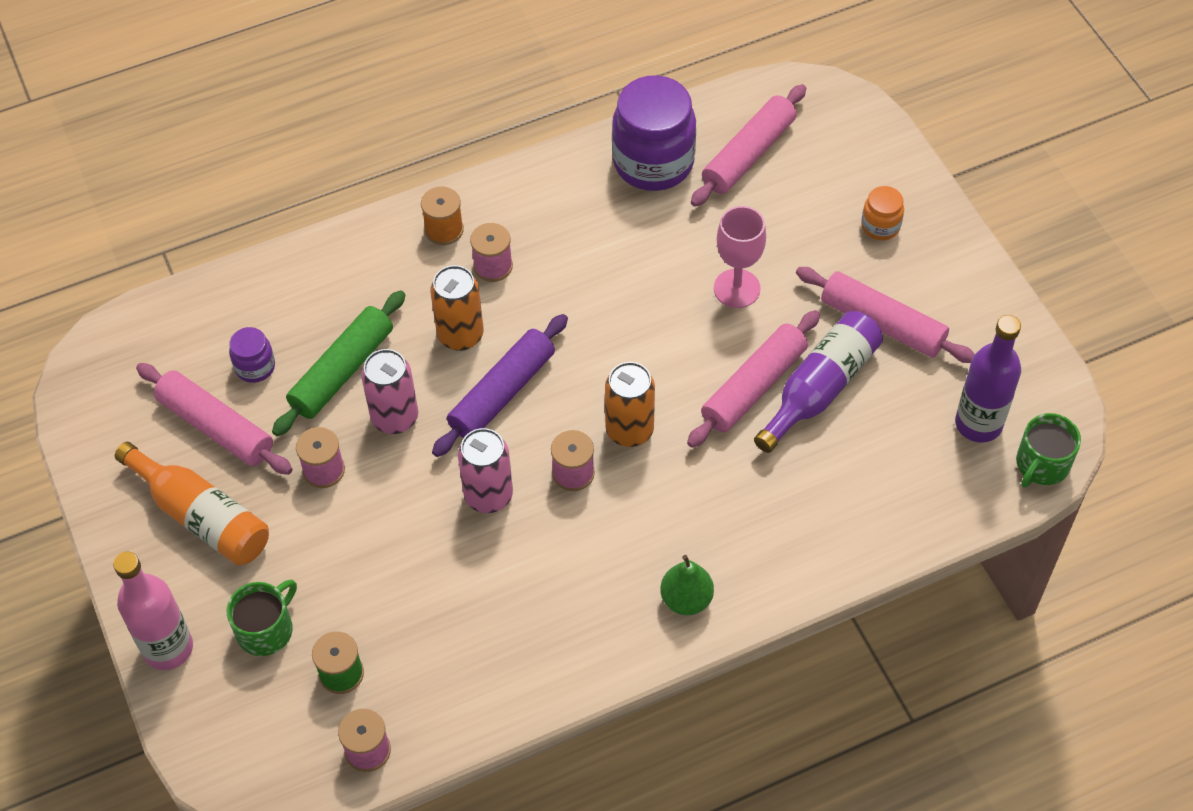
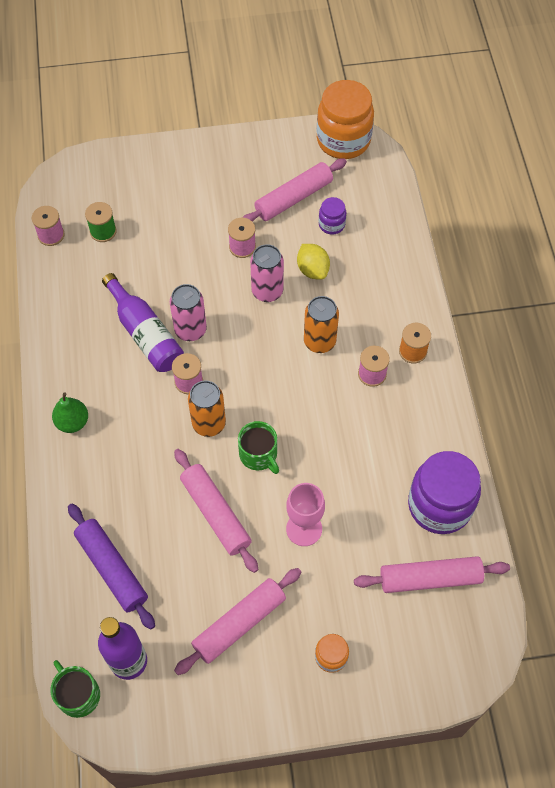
camera: 105 degrees right, 5 degrees up
pink bottle [113,552,193,670] -> none
orange bottle [115,442,269,565] -> none
green mug [227,580,297,656] -> green mug moved to [238,421,279,474]
green rolling pin [272,290,405,436] -> yellow lemon [297,244,330,279]
purple rolling pin [432,314,568,457] -> purple rolling pin moved to [68,504,155,630]
pink rolling pin [691,84,806,207] -> pink rolling pin turned 60 degrees counterclockwise [354,556,510,593]
purple bottle [754,311,883,453] -> purple bottle moved to [102,273,184,372]
none -> orange jar [316,80,374,159]

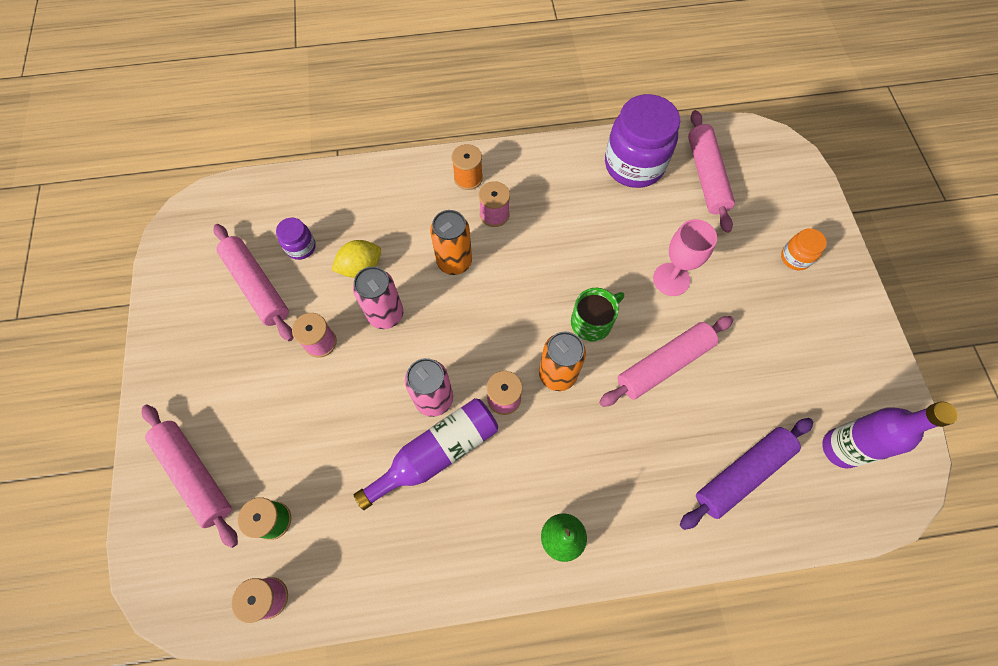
camera: 90 degrees left, 5 degrees up
green mug [51,660,100,718] -> none
pink rolling pin [174,568,301,675] -> pink rolling pin moved to [142,404,238,548]
orange jar [316,80,374,159] -> none

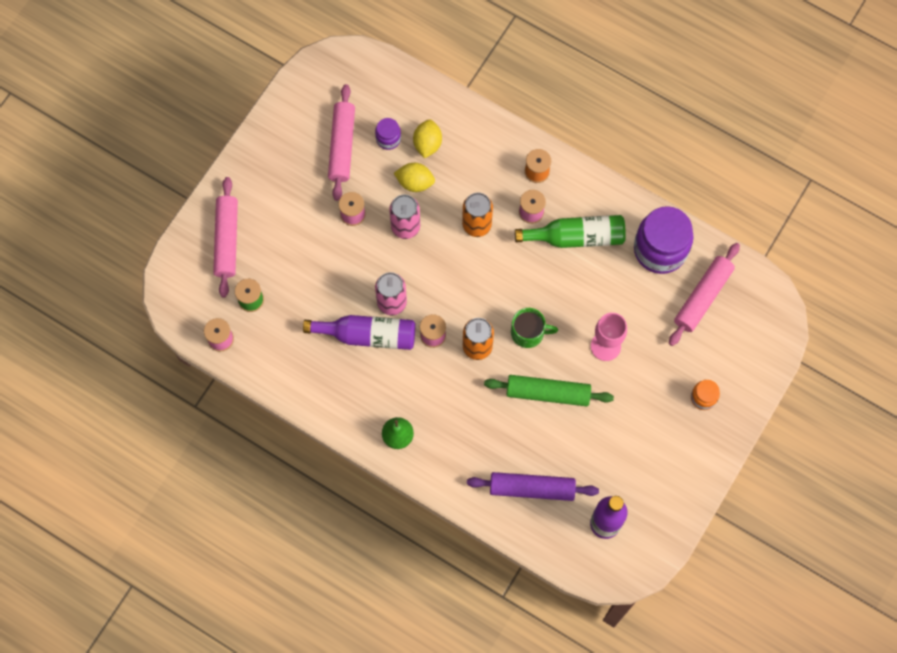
camera: 40 degrees right, 5 degrees up
pink rolling pin [599,316,734,407] -> green rolling pin [484,375,614,406]
none -> yellow lemon [413,119,442,158]
none -> green bottle [515,215,626,248]

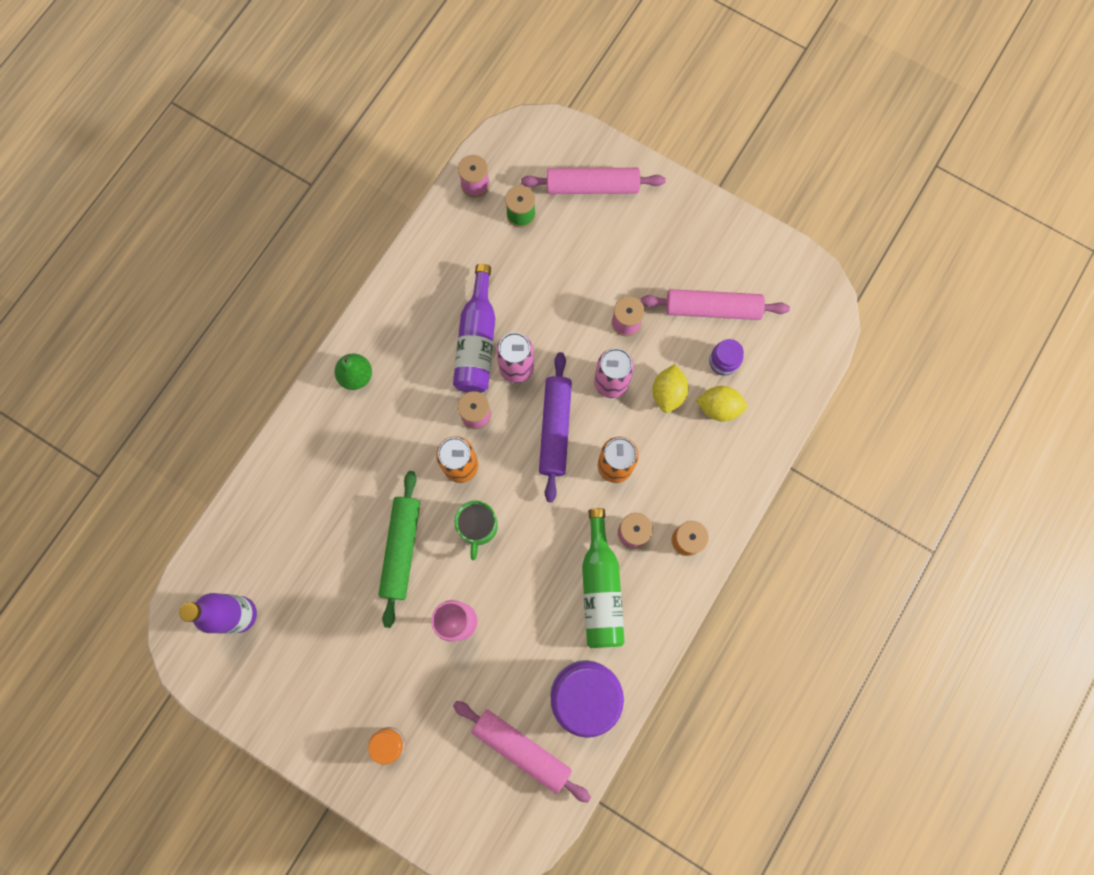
camera: 90 degrees right, 5 degrees up
purple rolling pin [467,472,599,501] -> purple rolling pin moved to [539,352,572,502]

